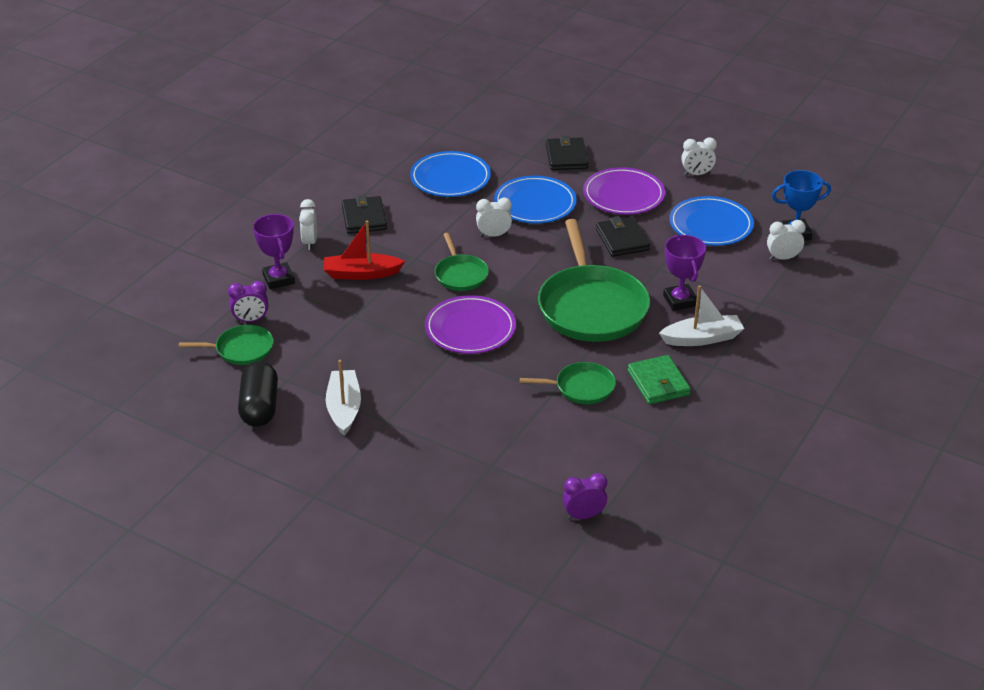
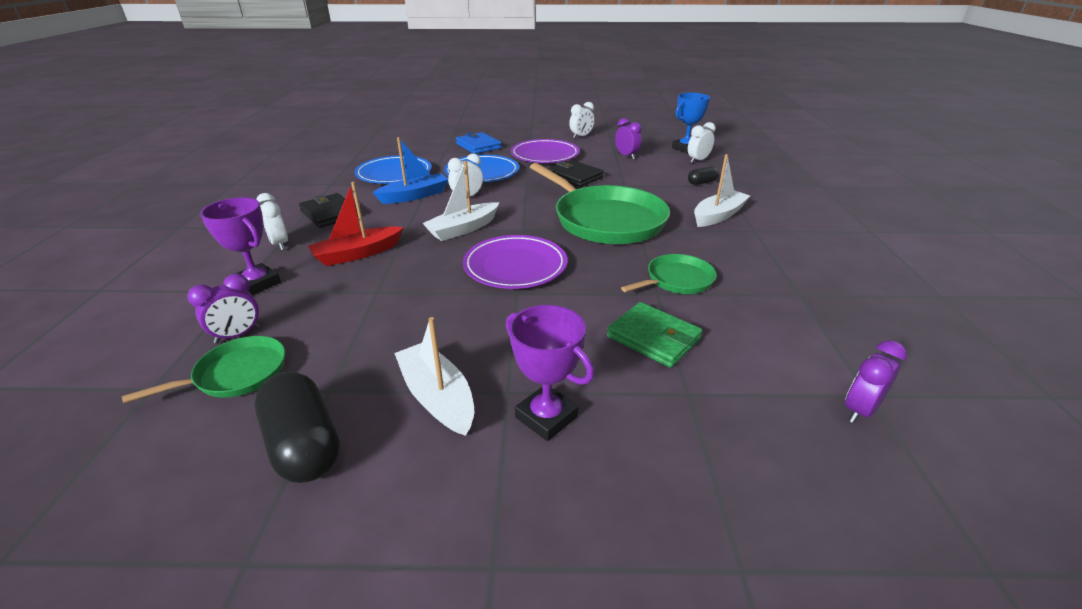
camera: 30 degrees left, 5 degrees down
green pan [435,233,489,291] -> white boat [422,161,499,241]
black wallet [546,136,589,170] -> blue wallet [456,132,502,154]
green wallet [628,355,691,404] -> green wallet moved to [607,302,703,368]
purple trophy [663,235,706,311] -> purple trophy moved to [506,305,594,441]
blue plate [669,196,754,246] -> purple clock [615,118,642,159]
none -> blue boat [372,137,448,204]
none -> black capsule [688,166,719,185]

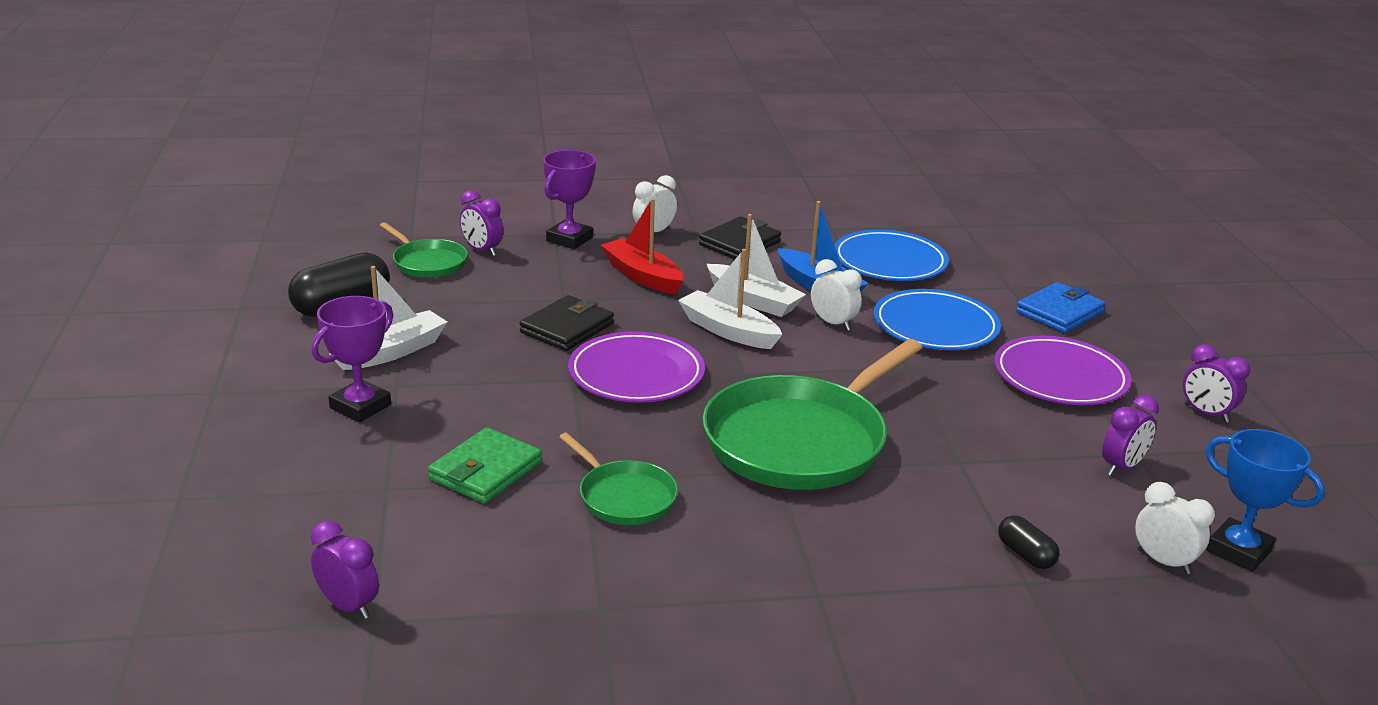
camera: 80 degrees right, 5 degrees down
black wallet [548,160,604,187] -> black wallet moved to [520,295,614,351]
white clock [569,102,595,139] -> purple clock [1183,344,1250,422]
white boat [694,154,750,227] -> white boat moved to [707,214,806,317]

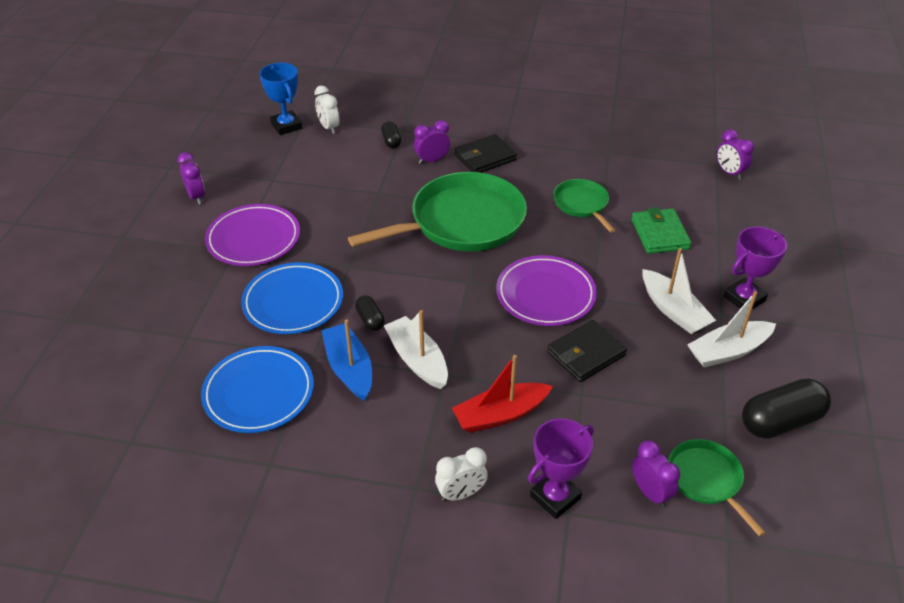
camera: 160 degrees left, 15 degrees up
green wallet [428,427,542,504] -> green wallet turned 60 degrees counterclockwise [631,207,691,254]
red boat [601,198,683,295] -> red boat turned 90 degrees clockwise [452,355,553,433]
white boat [678,249,782,349] -> white boat moved to [642,248,716,334]
black wallet [699,216,781,259] -> black wallet moved to [455,134,517,173]
white clock [811,259,862,331] -> black capsule [355,295,385,331]
blue wallet [1016,282,1106,333] -> none
purple clock [1102,395,1159,476] -> purple clock moved to [414,120,450,164]

